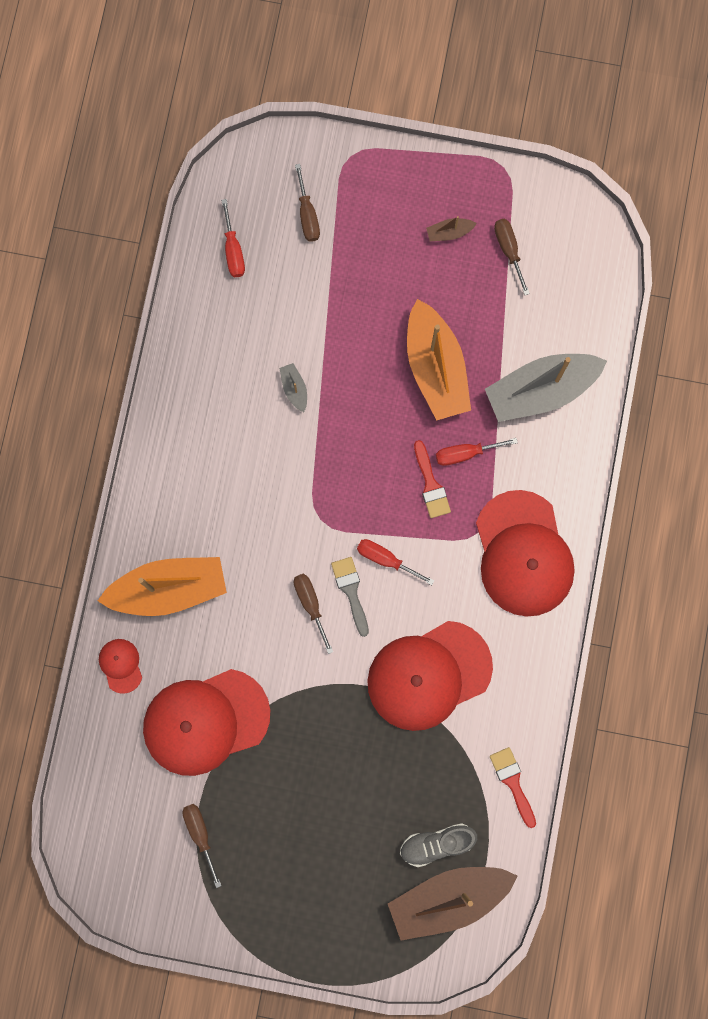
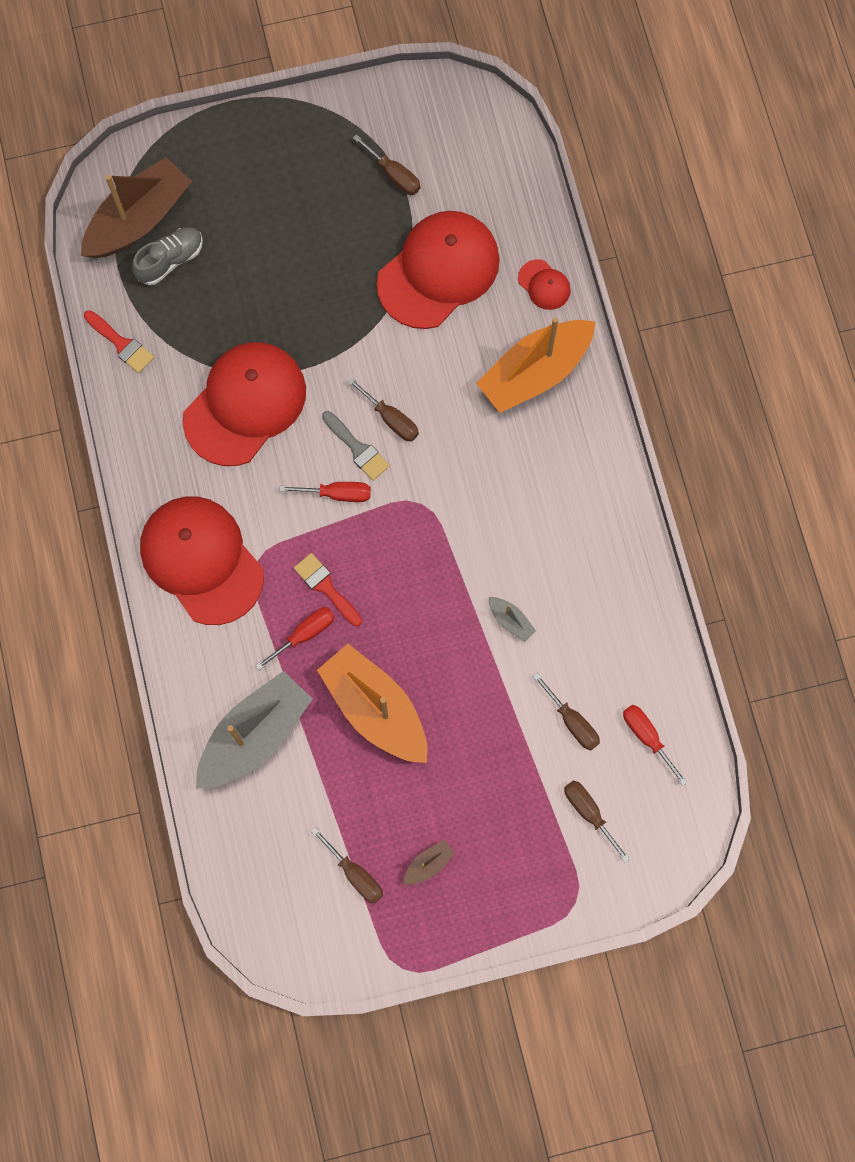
camera: 155 degrees right, 5 degrees down
none -> brown screwdriver [533,673,600,750]

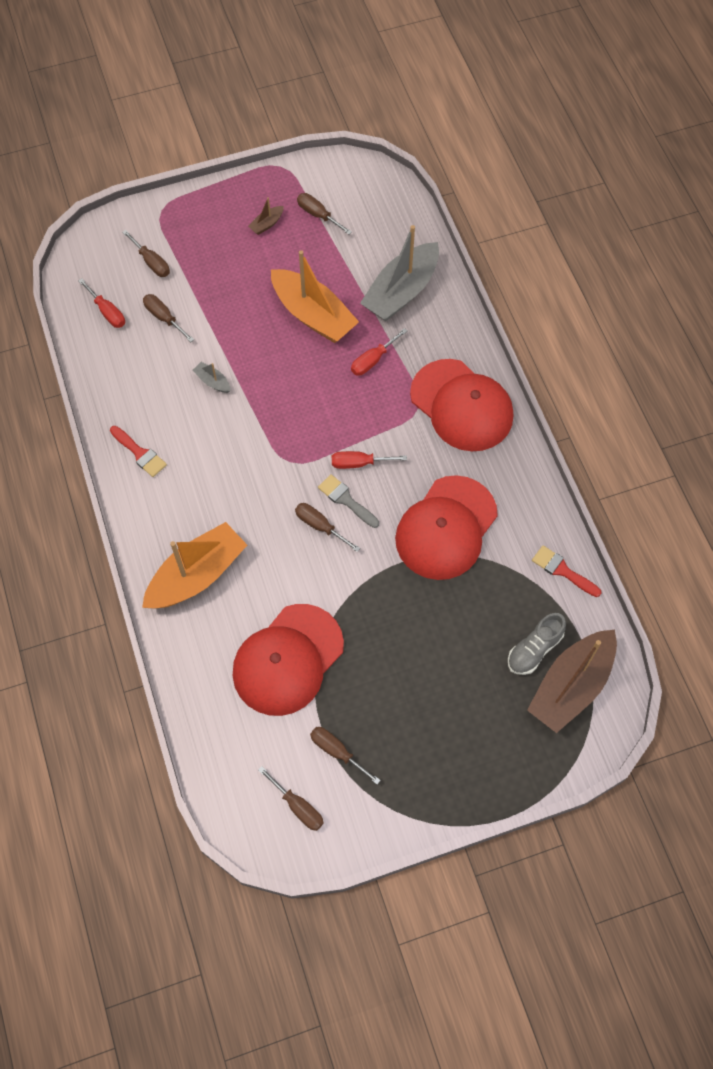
camera: 175 degrees right, 10 degrees down
red brush [294,553,362,626] -> red brush moved to [110,426,167,477]
red cap [518,259,571,310] -> none
none -> brown screwdriver [258,766,324,831]

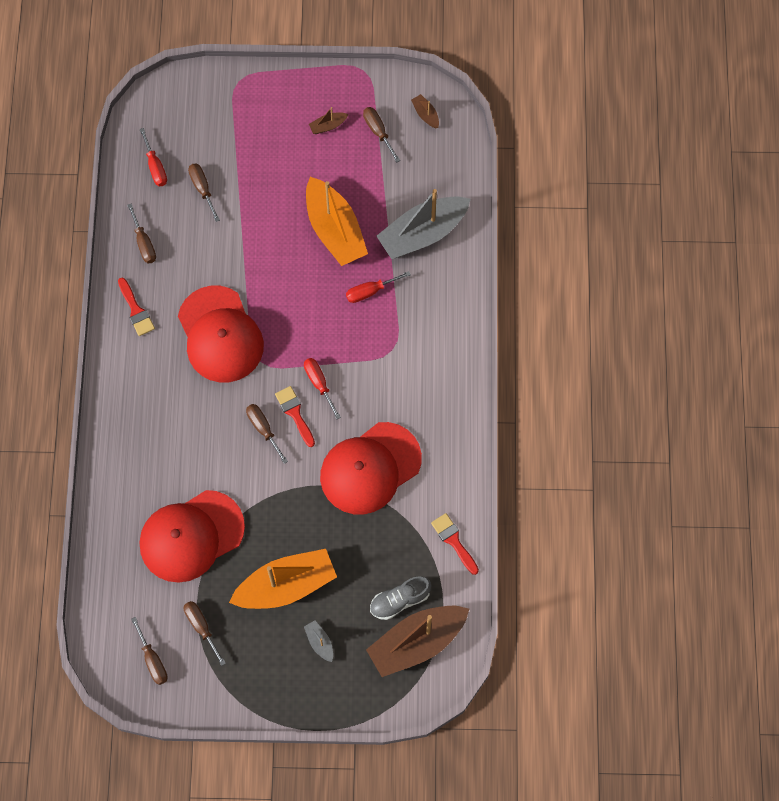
camera: 20 degrees right, 5 degrees up
brown screwdriver [122,230,170,277] -> brown screwdriver moved to [127,204,156,263]
orange boat [142,522,247,609] -> orange boat moved to [229,549,337,609]
grey boat [193,362,230,393] -> grey boat moved to [304,620,333,662]
grey brush [318,474,379,528] -> red brush [275,386,315,447]
red screwdriver [332,451,407,469] -> red screwdriver turned 45 degrees clockwise [304,358,341,419]
red cap [410,359,513,451] -> red cap moved to [178,286,264,382]
none -> brown boat [411,94,439,128]

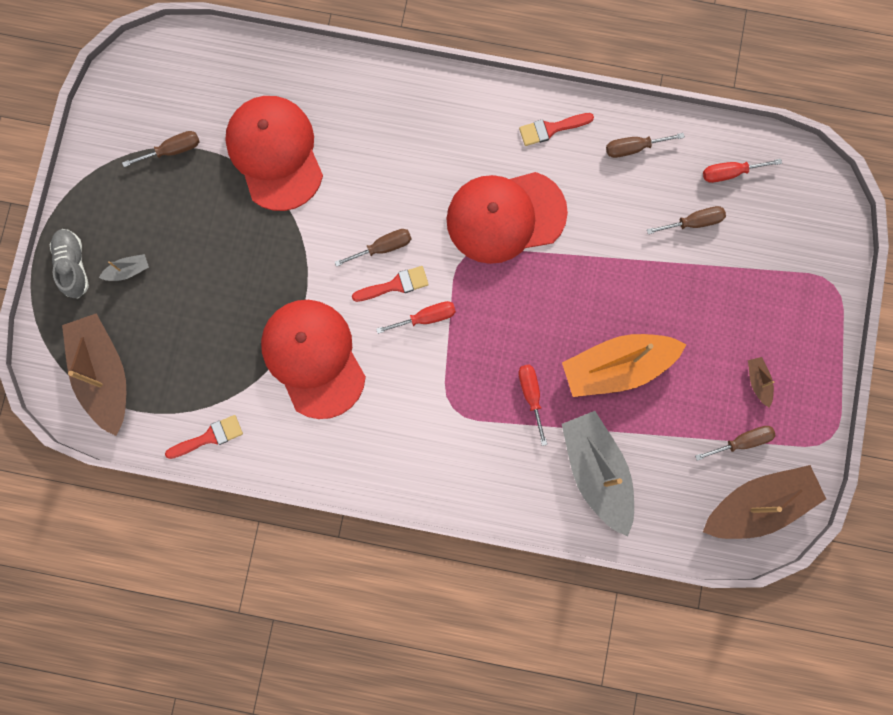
camera: 100 degrees right, 10 degrees up
brown screwdriver [131,617,168,685] -> none
orange boat [229,549,337,609] -> none
grey shoe [370,576,431,620] -> grey shoe moved to [50,229,89,298]
brown boat [411,94,439,128] -> brown boat [703,465,826,539], size x2.42

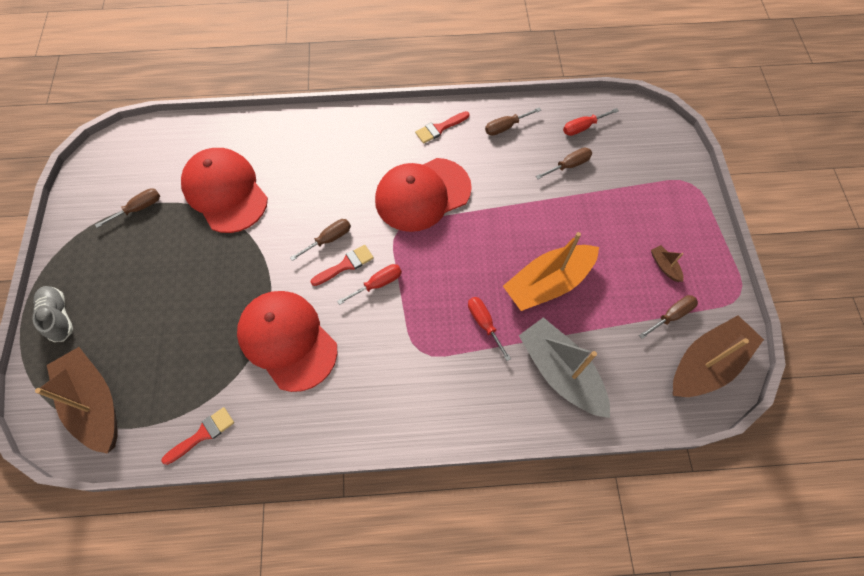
camera: 15 degrees left, 15 degrees down
grey boat [99,254,149,281] -> none

